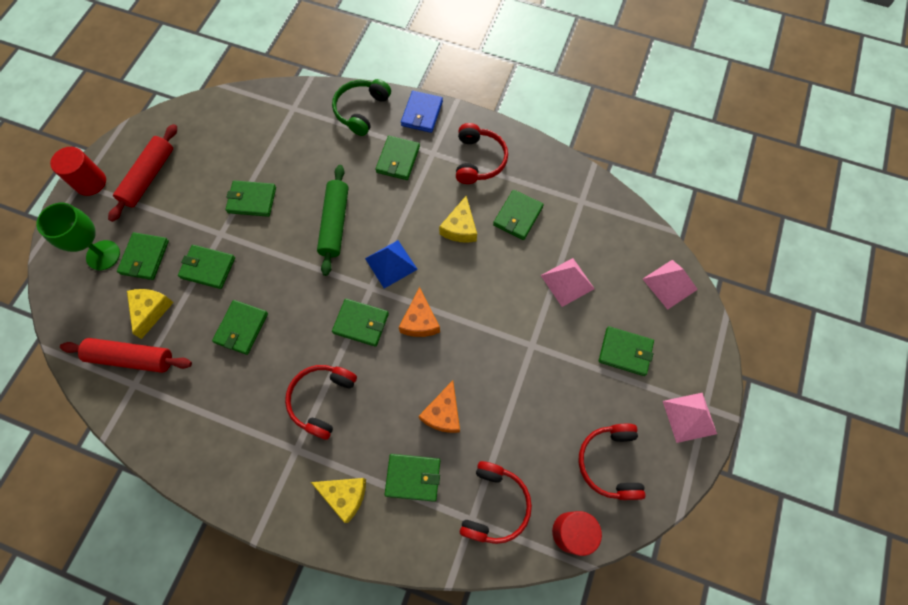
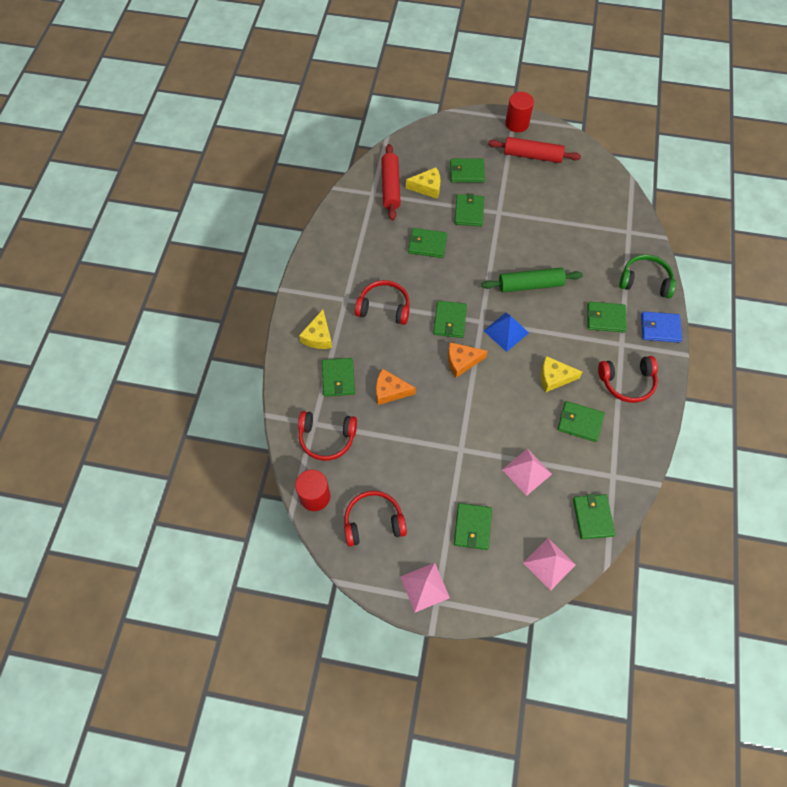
camera: 80 degrees right, 5 degrees down
green goblet [36,203,120,270] -> none
green wallet [225,181,276,217] -> green wallet moved to [573,494,615,539]

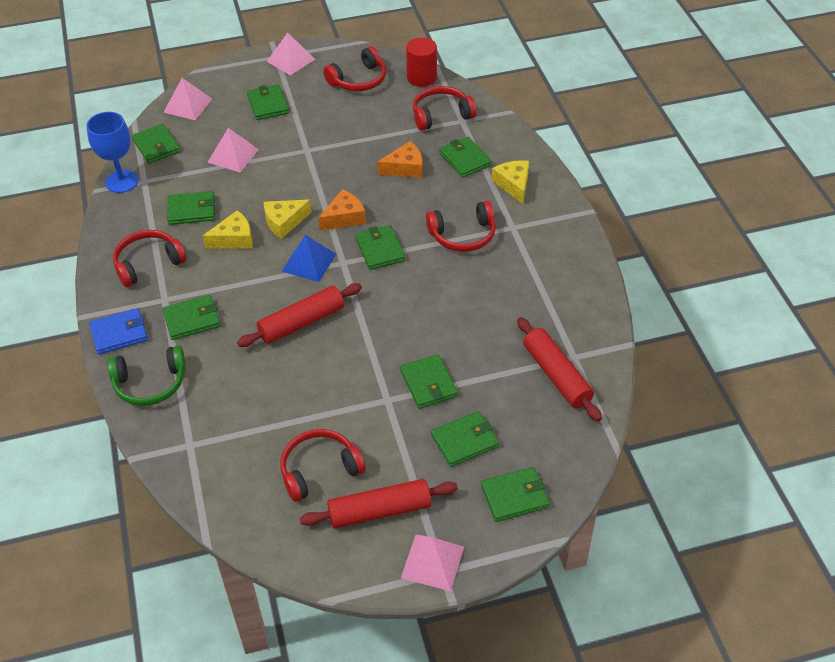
camera: 155 degrees right, 15 degrees down
yellow cheese [406,167,441,199] -> yellow cheese moved to [264,199,312,239]
green wallet [408,228,447,258] -> green wallet moved to [481,467,550,522]
green rolling pin [481,268,583,292] -> red rolling pin [237,283,362,347]
red cylinder [505,92,534,132] -> pink pyramid [401,535,464,591]
none -> blue goblet [86,112,139,193]
none -> red headphones [281,429,366,502]

